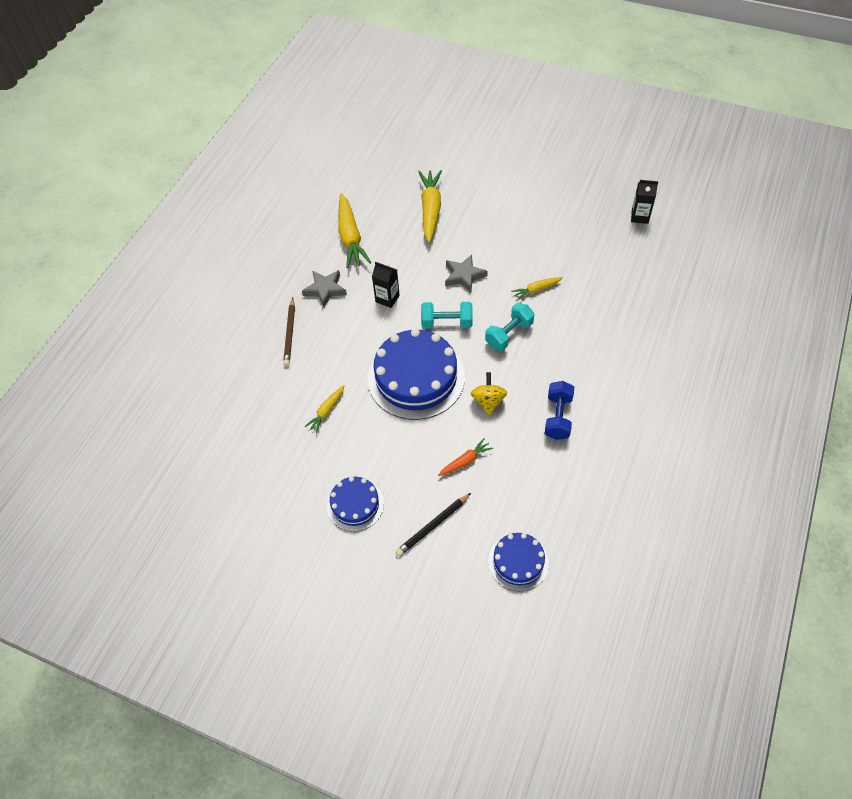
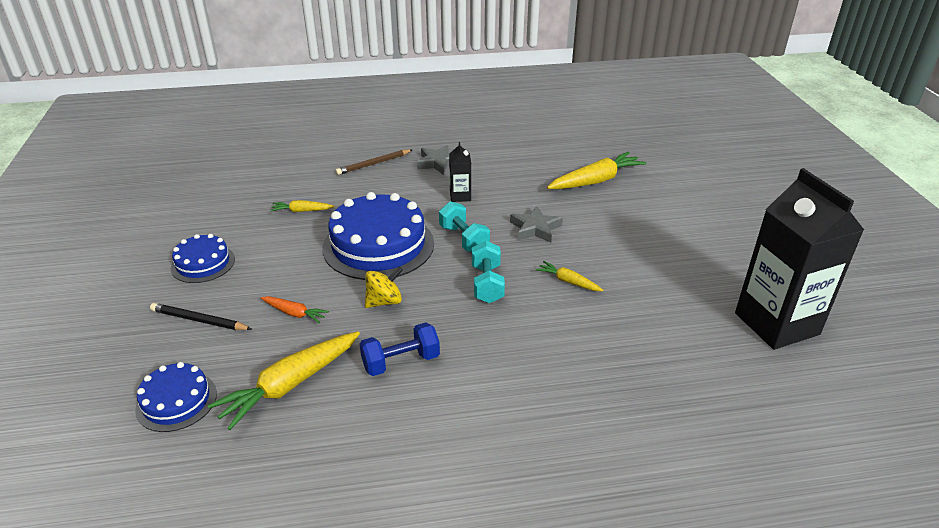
camera: 55 degrees right, 20 degrees down
yellow carrot [338,193,372,268] -> yellow carrot moved to [208,331,360,430]
turquoise dumbbell [485,303,534,351] -> turquoise dumbbell turned 75 degrees clockwise [472,241,505,303]
black carton [631,180,658,224] -> black carton [735,168,864,350], size x2.30

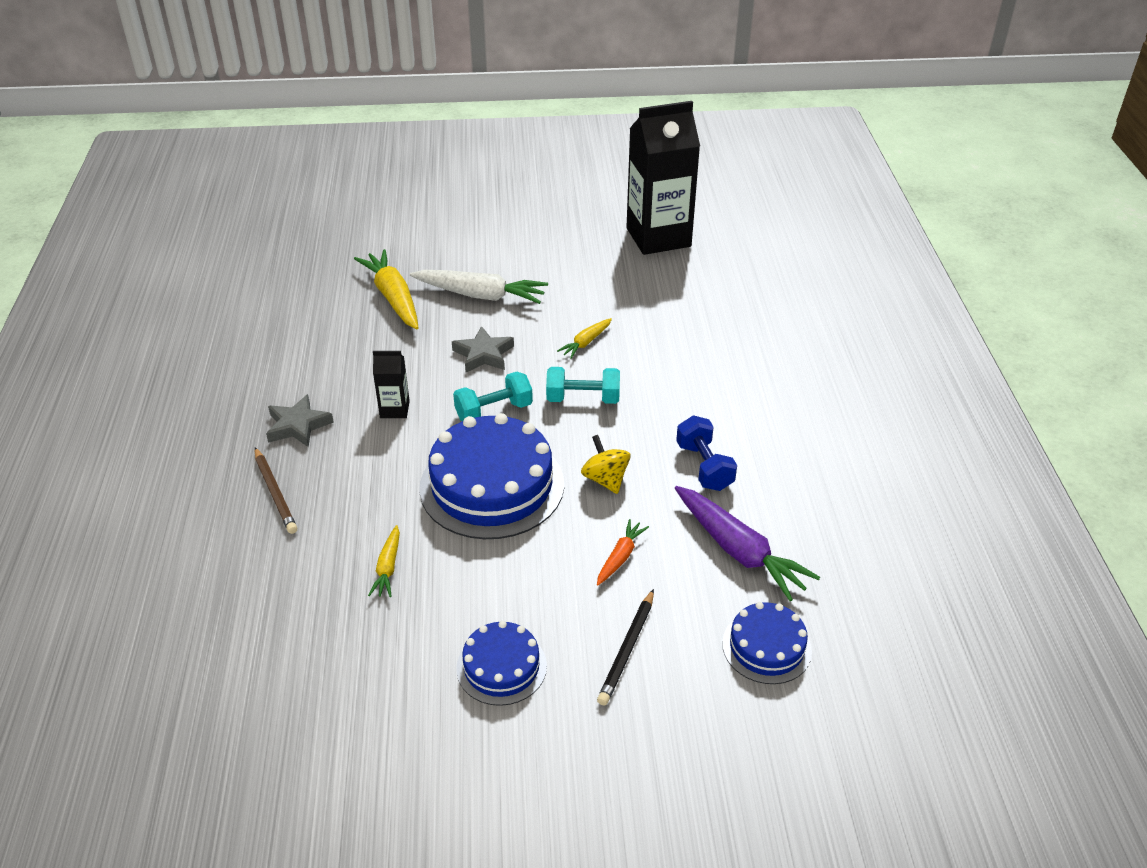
camera: 85 degrees left, 5 degrees up
yellow carrot [208,331,360,430] -> purple carrot [675,486,820,601]
none -> white carrot [410,270,548,304]

